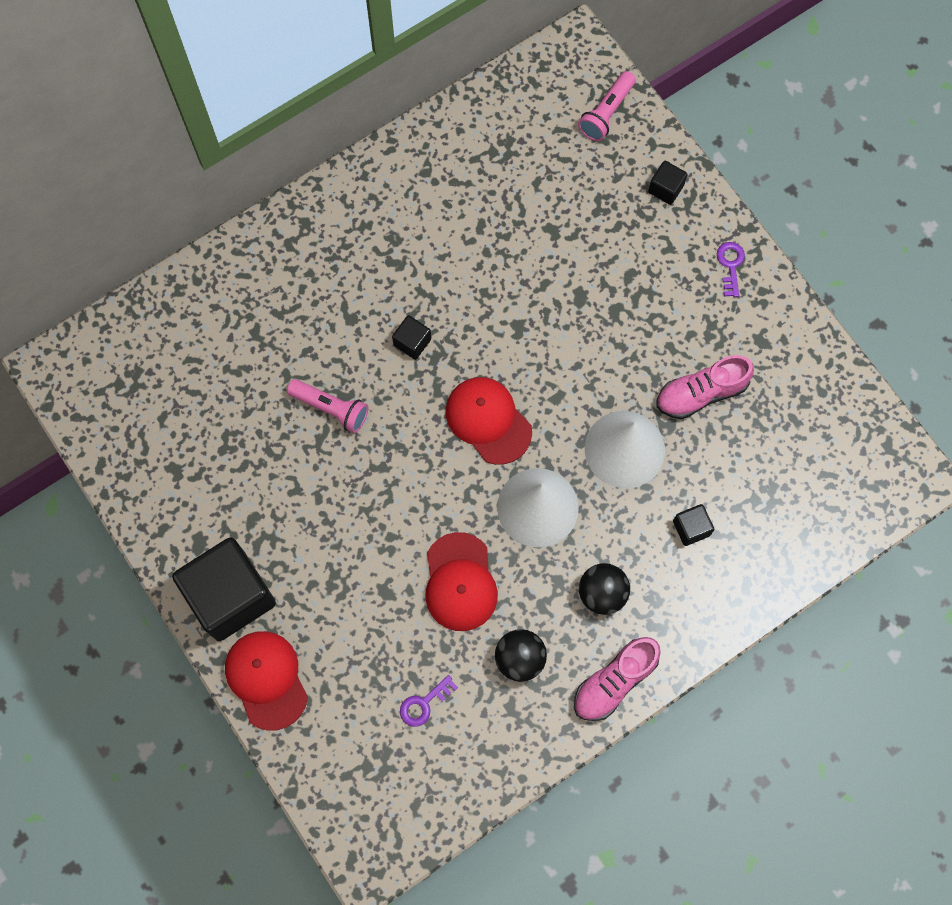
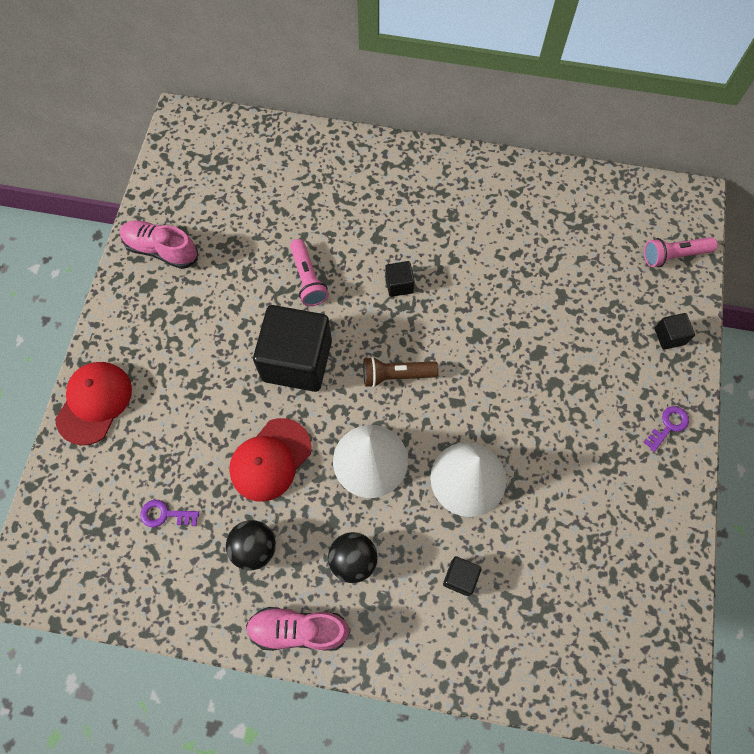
camera: 45 degrees right, 5 degrees down
black cube [172,537,276,641] -> black cube moved to [253,305,332,392]
red cap [446,377,532,465] -> brown flashlight [363,357,438,388]
pink shoe [656,355,754,419] -> pink shoe moved to [120,221,198,269]

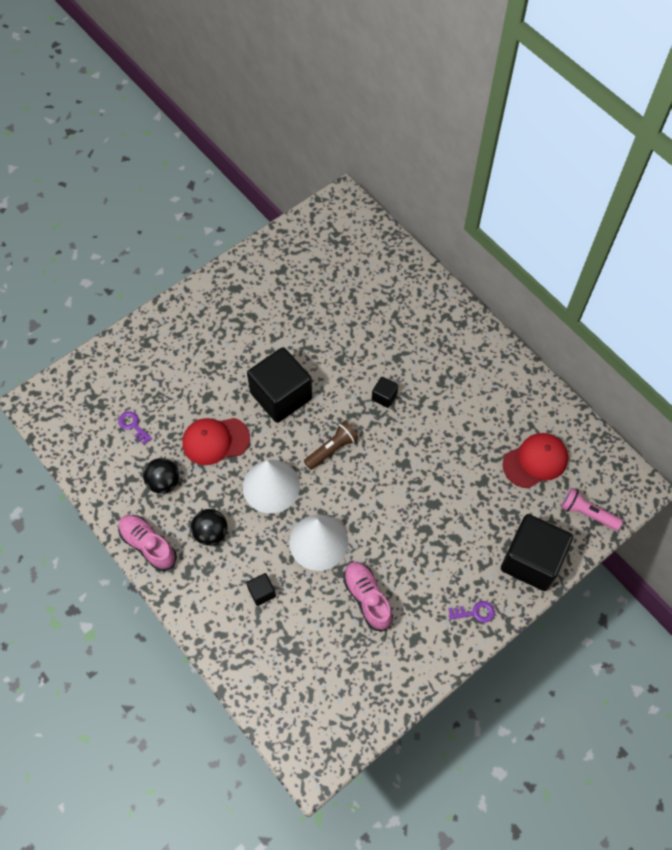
camera: 40 degrees right, 5 degrees down
red cap [55,362,132,445] -> red cap moved to [502,433,568,488]
pink shoe [120,221,198,269] -> pink shoe moved to [343,562,393,631]
pink flashlight [290,239,329,306] -> none
brown flashlight [363,357,438,388] -> brown flashlight turned 105 degrees clockwise [304,421,358,470]
black cube [654,313,695,350] -> black cube [501,514,573,591], size x2.33

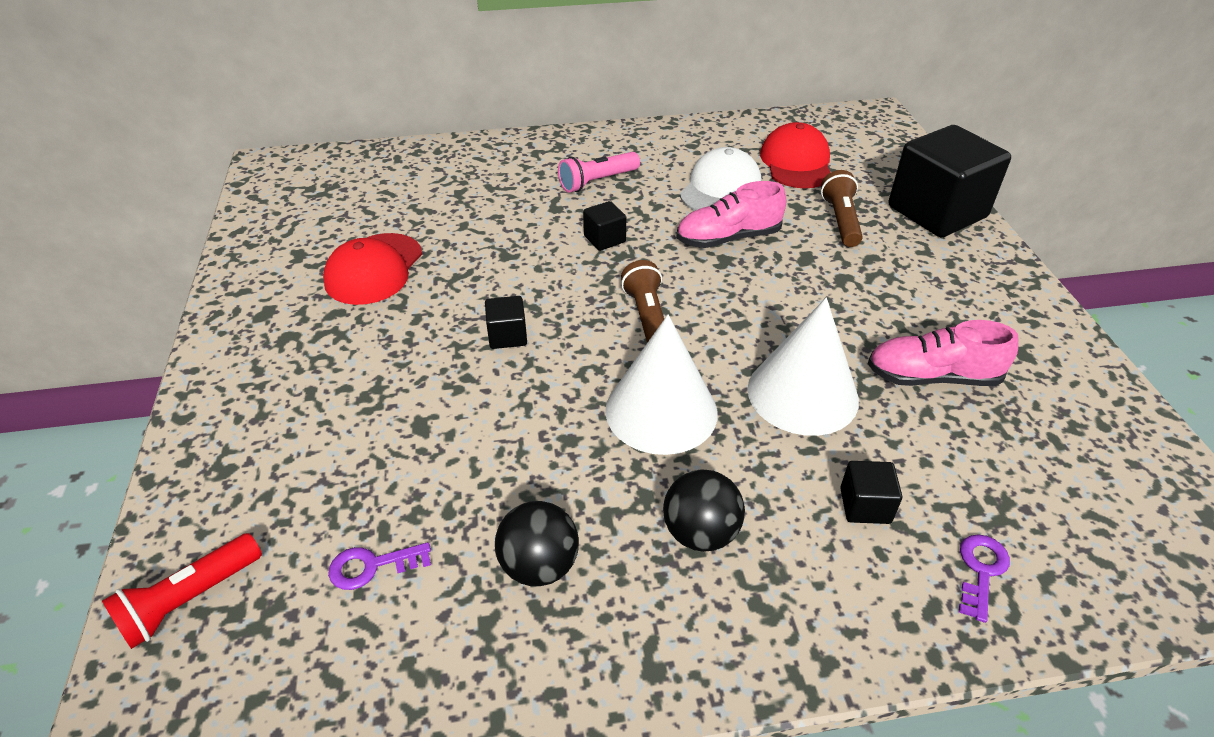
camera: 60 degrees left, 20 degrees down
pink shoe [118,515,177,571] -> pink shoe moved to [676,181,786,248]
red cap [182,418,250,465] -> red cap moved to [323,233,422,305]
black cube [247,347,312,423] -> black cube [485,296,527,349], size x0.43
purple key [448,601,495,623] -> purple key moved to [959,534,1010,623]
pink flashlight [561,488,623,531] -> pink flashlight moved to [558,152,640,193]
none -> red flashlight [102,533,262,649]
none -> white cap [680,147,761,211]
none -> brown flashlight [821,170,863,247]

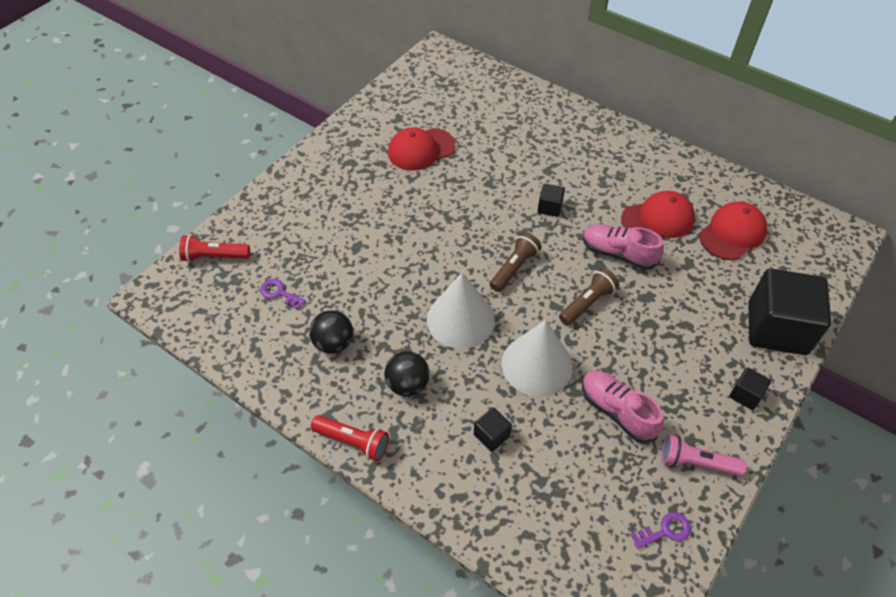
camera: 45 degrees right, 10 degrees up
black cube [485,296,527,349] -> black cube moved to [729,367,771,410]
pink flashlight [558,152,640,193] -> pink flashlight moved to [661,434,747,476]
white cap [680,147,761,211] -> red cap [621,191,695,238]
brown flashlight [821,170,863,247] -> brown flashlight moved to [559,268,619,326]
purple key [959,534,1010,623] -> purple key moved to [631,512,691,549]
none -> red flashlight [311,415,389,461]

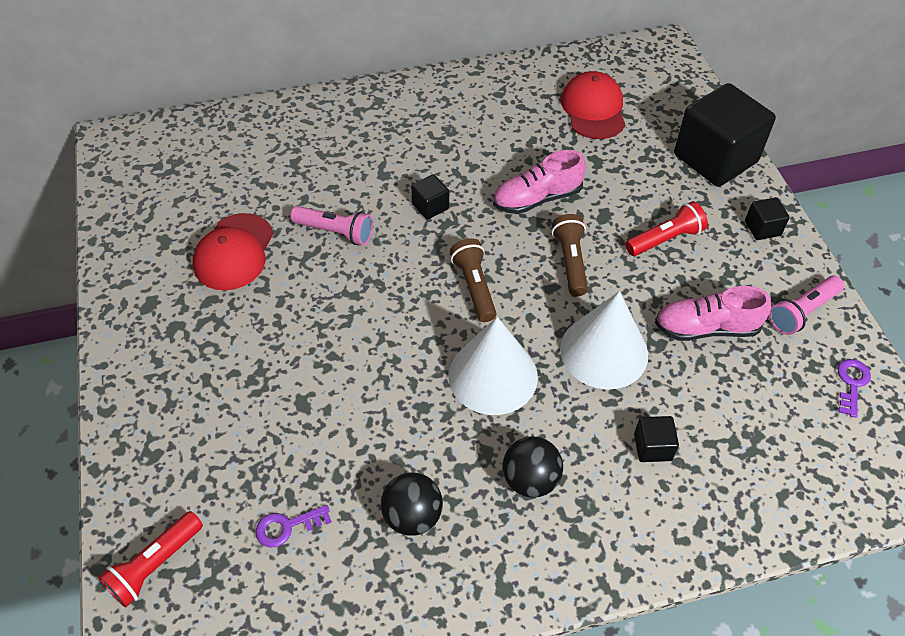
camera: 50 degrees left, 0 degrees up
red flashlight [311,415,389,461] -> red flashlight moved to [625,201,708,256]
red cap [621,191,695,238] -> none
none -> pink flashlight [290,206,373,245]

